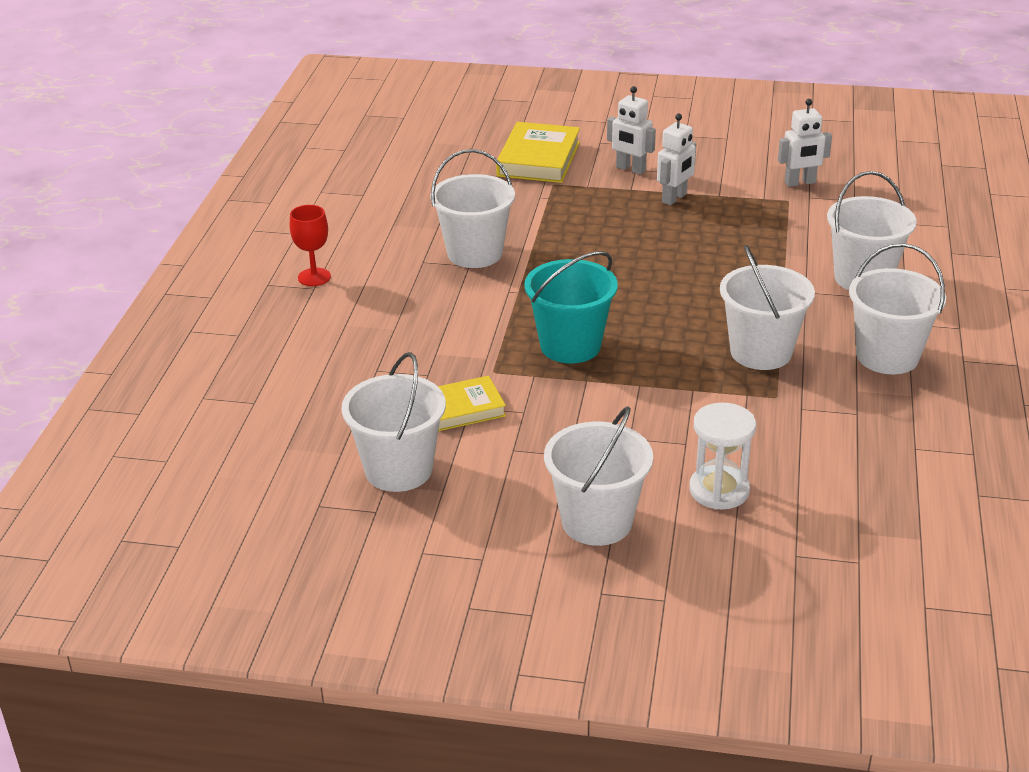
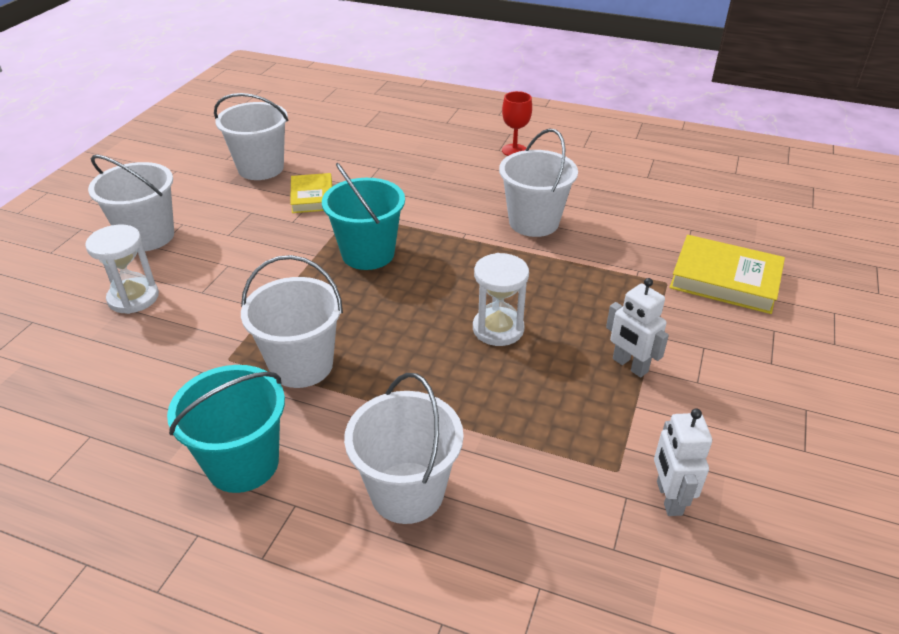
camera: 100 degrees right, 5 degrees up
white robot [607,86,656,175] -> none
white bucket [849,243,946,374] -> turquoise bucket [167,365,285,493]
none -> white hourglass [473,253,529,346]

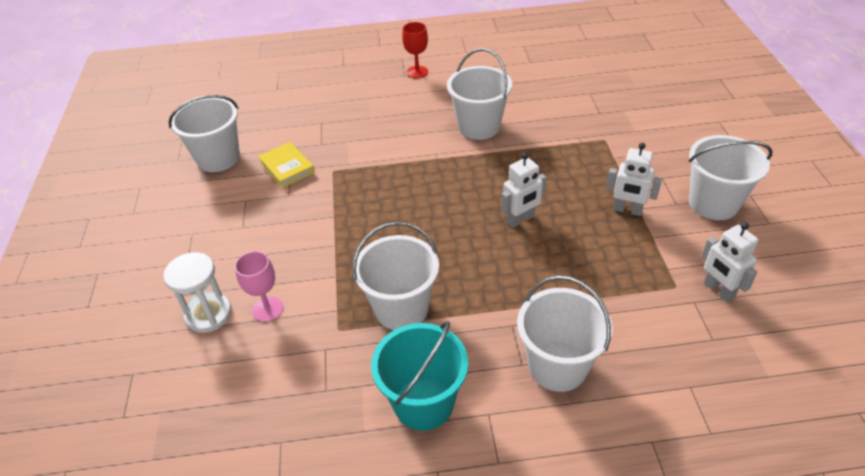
camera: 25 degrees left, 5 degrees up
white bucket [88,155,174,251] -> white bucket moved to [689,135,772,220]
turquoise bucket [322,163,405,270] -> none
white hourglass [473,253,529,346] -> white robot [501,153,547,228]
yellow book [670,235,785,314] -> none
none -> pink goblet [235,251,284,322]

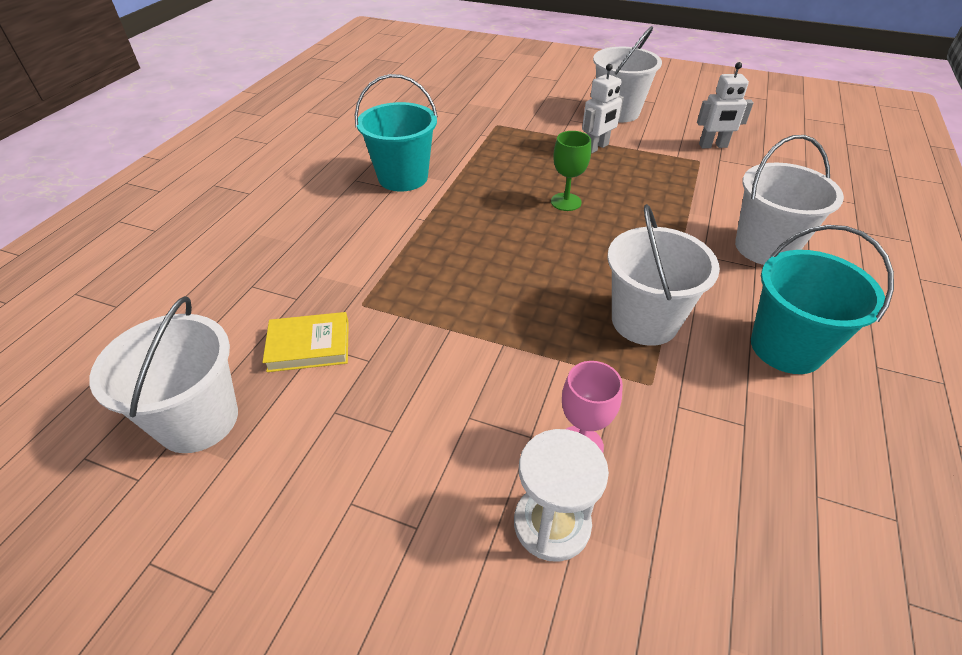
camera: 65 degrees left, 0 degrees up
red goblet [402,22,428,78] -> none
white bucket [447,48,512,140] -> turquoise bucket [355,74,438,192]
white robot [501,153,547,228] -> green goblet [551,131,591,211]

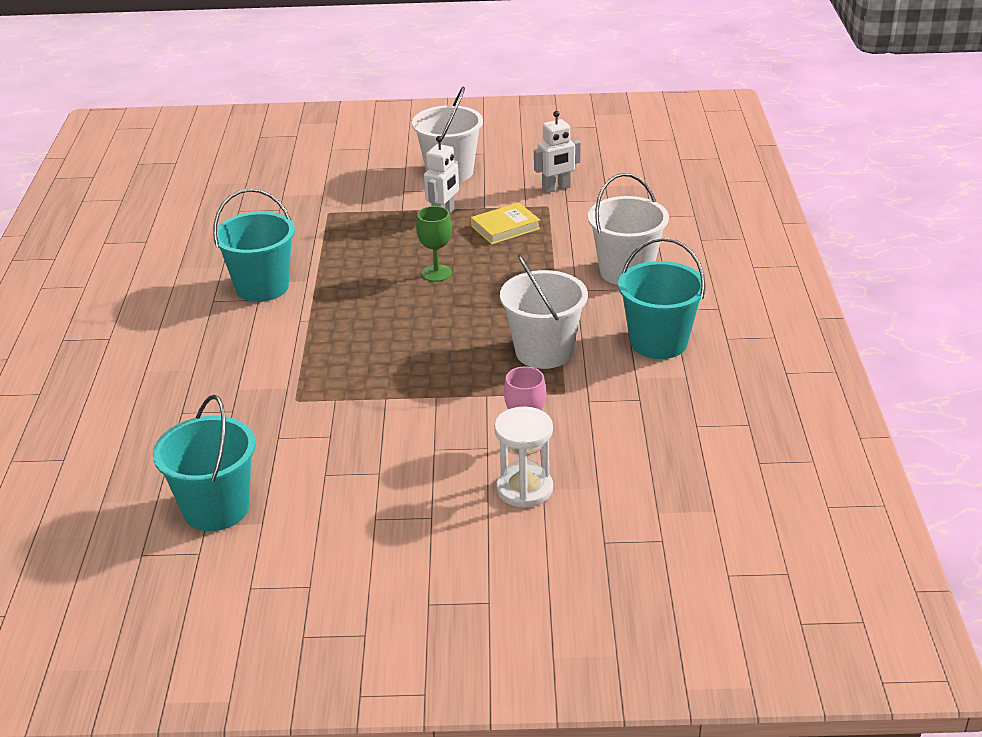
camera: 20 degrees left, 10 degrees down
white bucket [89,296,238,453] -> turquoise bucket [153,395,256,531]
yellow book [262,312,349,372] -> yellow book moved to [471,202,540,244]

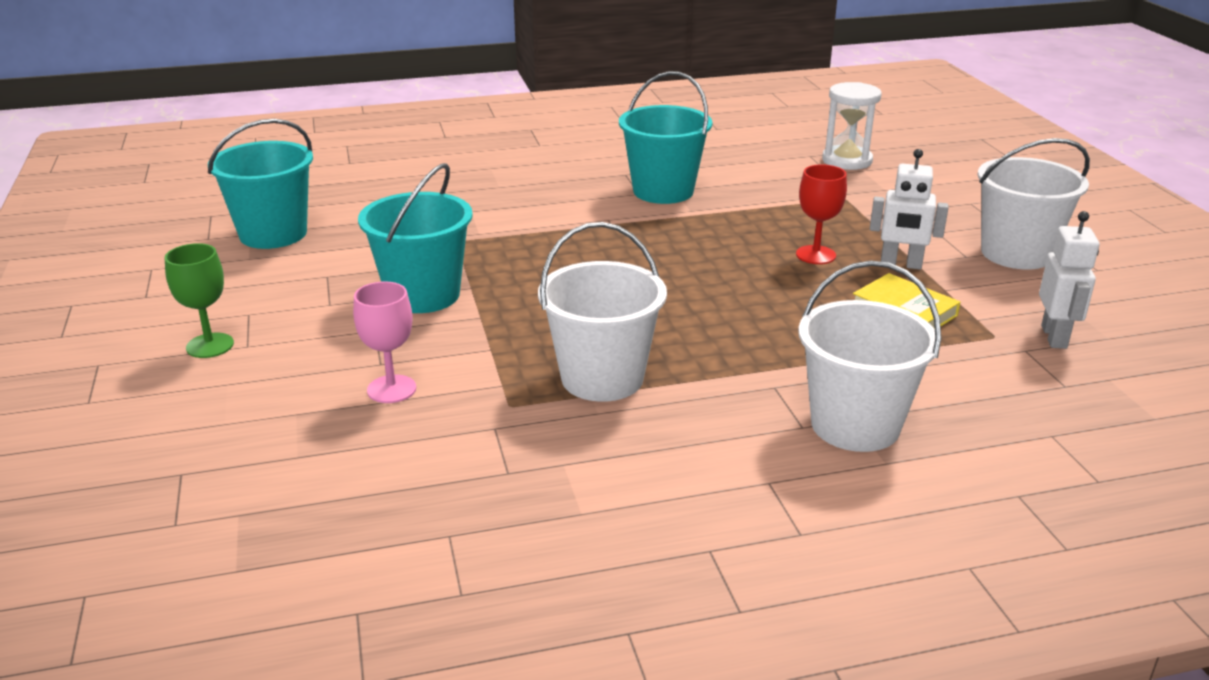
camera: 75 degrees right, 5 degrees down
green goblet [416,206,452,282] -> green goblet moved to [164,243,234,358]
white hourglass [494,407,553,508] -> white hourglass moved to [822,82,882,170]
white robot [534,111,581,193] -> white robot turned 135 degrees counterclockwise [1039,211,1100,349]
turquoise bucket [618,238,706,359] -> turquoise bucket moved to [358,163,473,313]
none -> red goblet [796,164,847,264]

